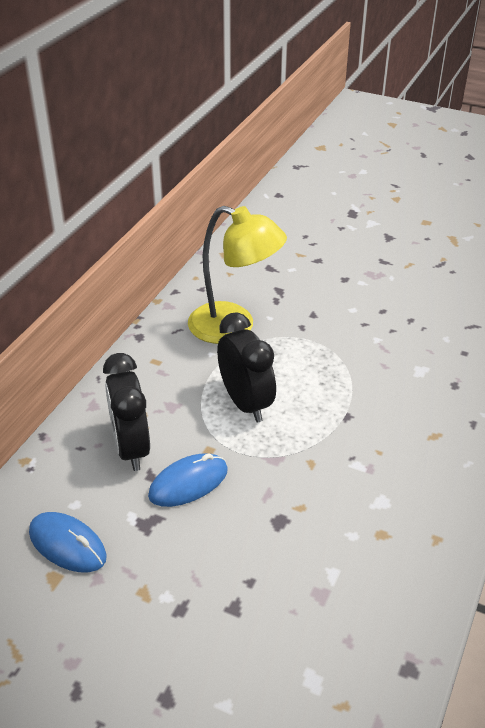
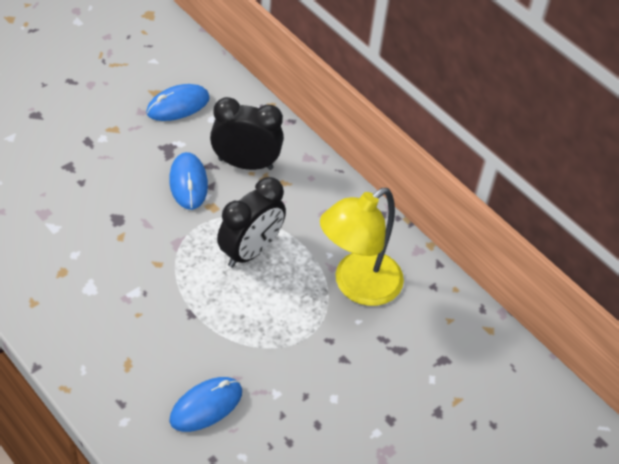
camera: 110 degrees right, 10 degrees up
black clock [217,312,276,422] -> black clock turned 45 degrees counterclockwise [217,177,286,268]
none -> blue mouse [169,377,242,432]

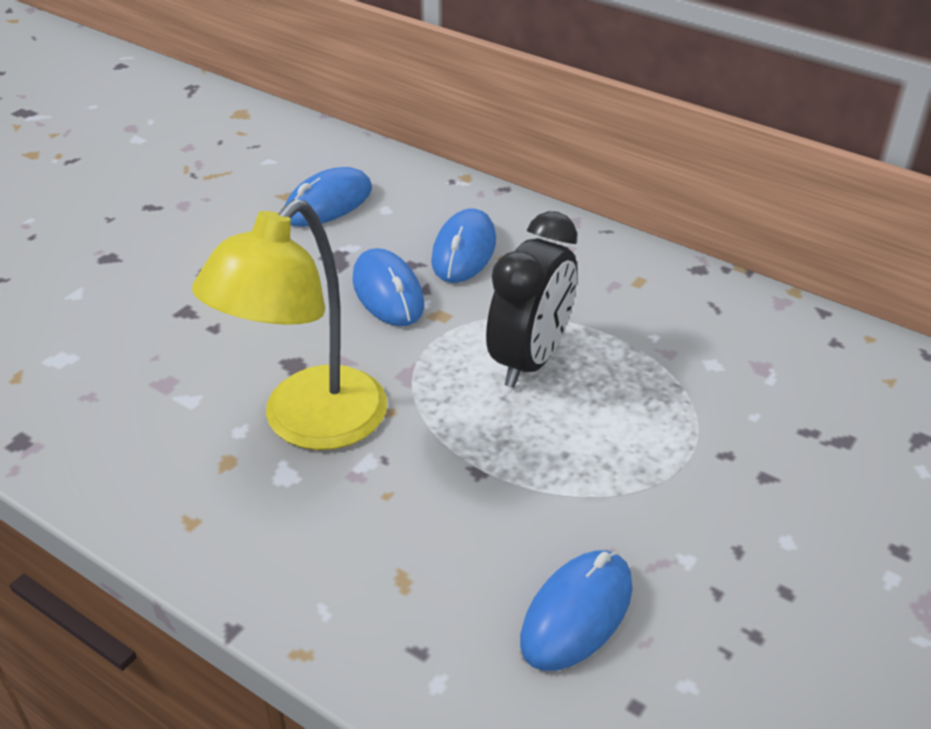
camera: 10 degrees left, 10 degrees down
black clock [210,97,284,170] -> blue mouse [431,209,496,283]
yellow lamp [320,188,404,306] -> yellow lamp moved to [192,199,387,450]

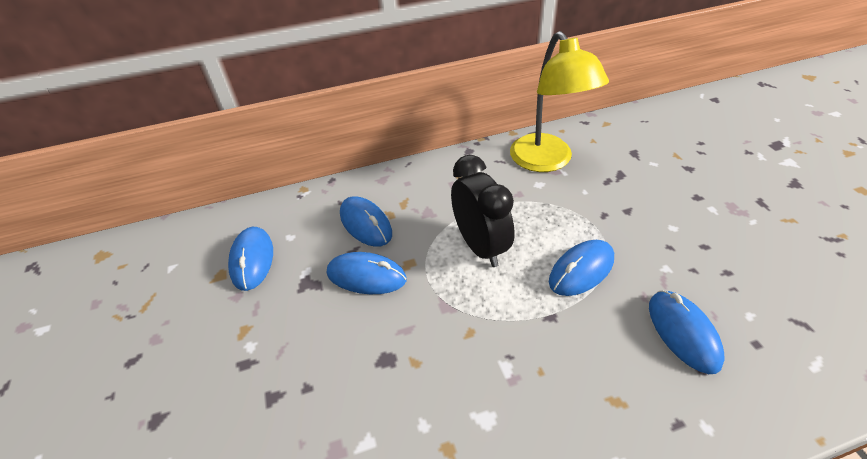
camera: 50 degrees left, 5 degrees up
yellow lamp [192,199,387,450] -> yellow lamp moved to [510,31,609,172]
none -> blue mouse [549,240,614,296]

